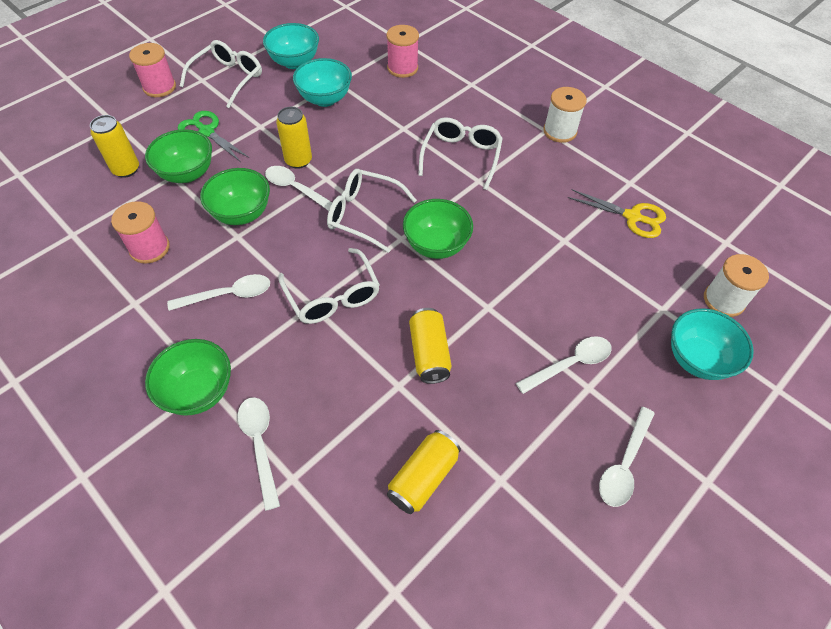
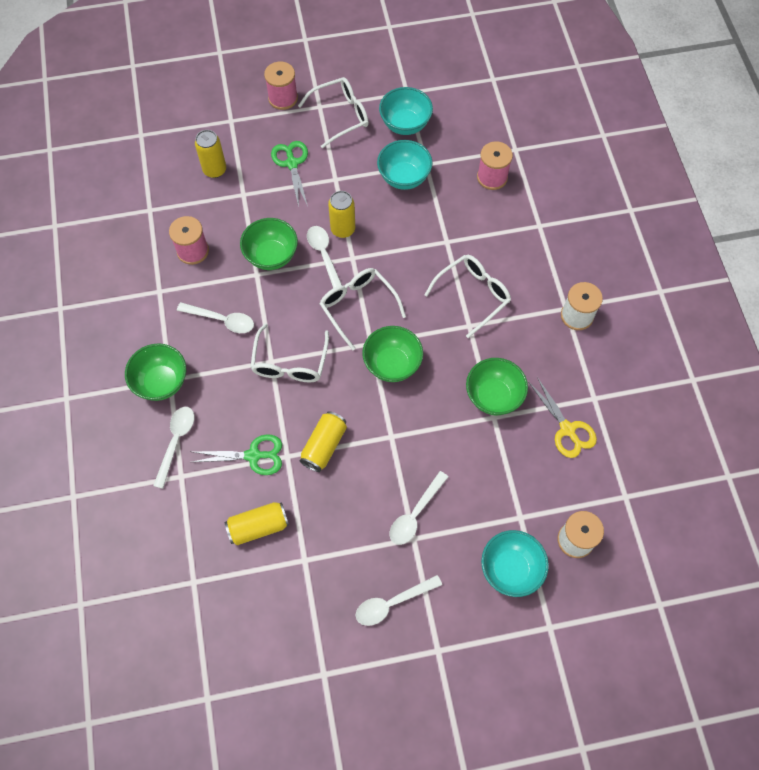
camera: 35 degrees right, 10 degrees up
green bowl [145,129,212,183] -> green bowl moved to [466,358,528,415]
white spoon [516,336,612,394] -> white spoon turned 120 degrees clockwise [390,471,448,545]
none -> green scissors [192,434,282,475]

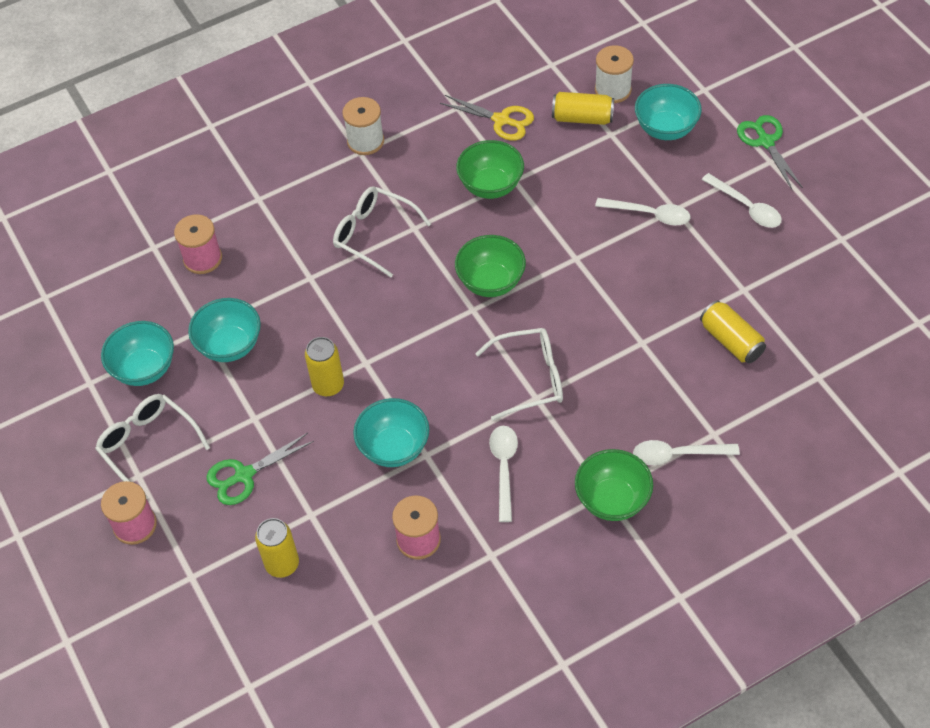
camera: 105 degrees left, 10 degrees down
green scissors [192,434,282,475] -> green scissors moved to [737,115,803,189]
green bowl [240,218,298,270] -> turquoise bowl [353,398,429,467]
yellow can [300,411,347,472] -> yellow can moved to [552,92,614,125]
white spoon [307,226,342,288] -> none
white glasses [320,268,406,350] -> none
yellow scissors [529,377,597,458] -> yellow scissors turned 75 degrees clockwise [440,95,534,141]

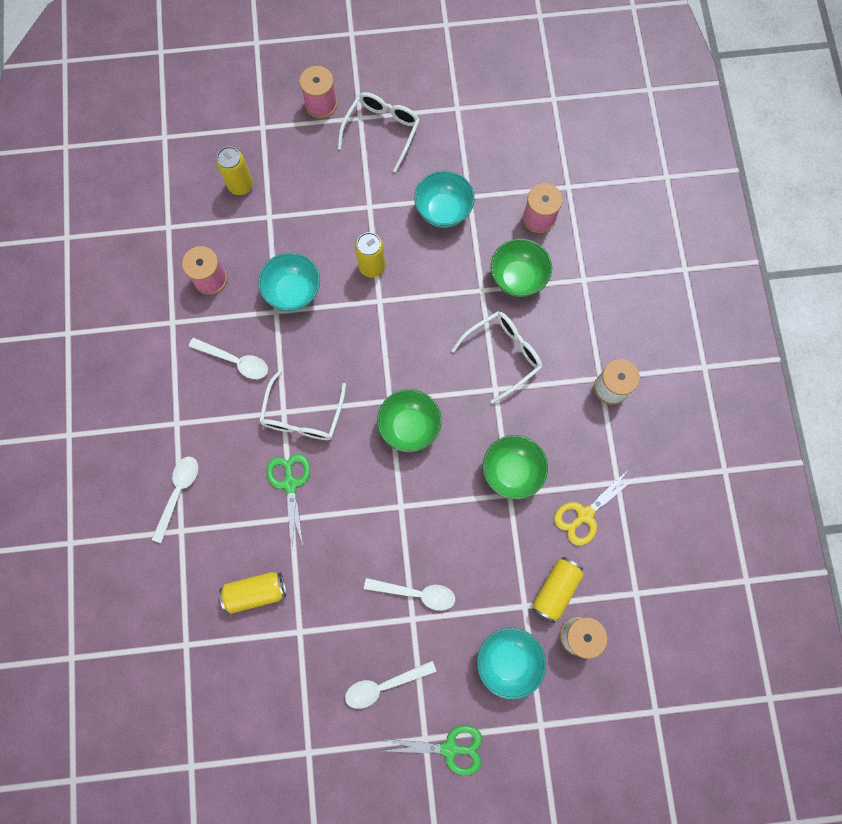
camera: 110 degrees right, 20 degrees up
white glasses [95,394,210,499] -> white glasses turned 45 degrees counterclockwise [338,92,420,172]
turquoise bowl [101,321,174,386] -> none
green scissors [206,433,314,505] -> green scissors moved to [267,454,310,550]
green bowl [575,449,653,521] -> green bowl moved to [491,239,552,297]
white spoon [595,198,690,226] -> white spoon turned 120 degrees counterclockwise [364,578,455,611]

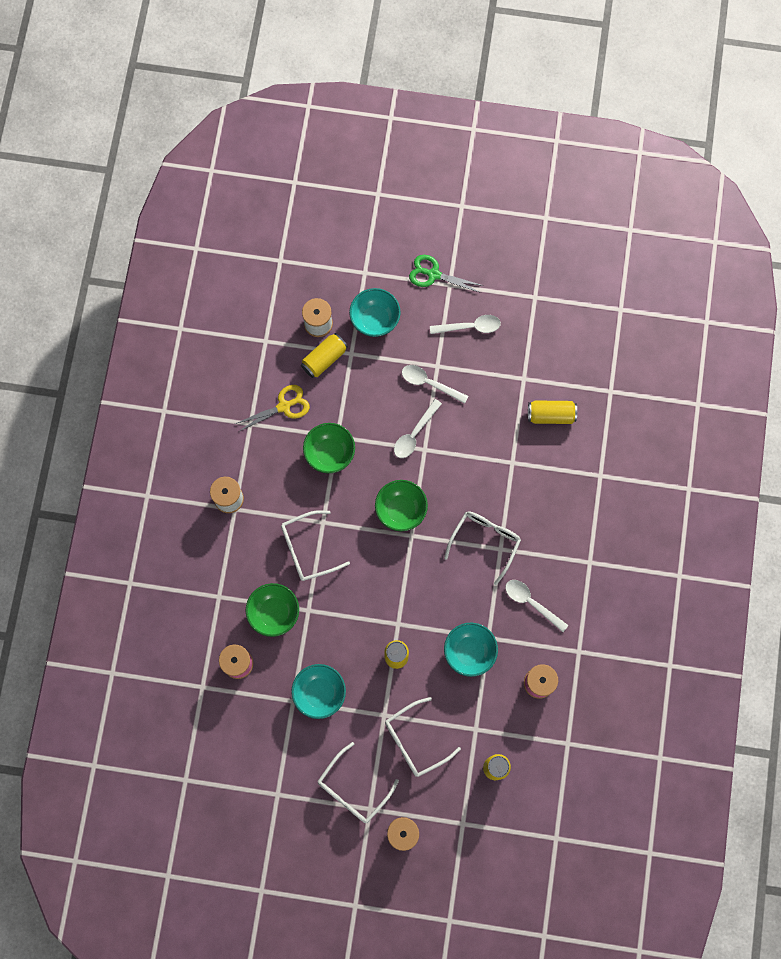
camera: 165 degrees left, 0 degrees up
white spoon [151,456,198,543] -> white spoon moved to [394,399,442,458]
green scissors [267,454,310,550] -> none
none -> white glasses [385,697,461,777]

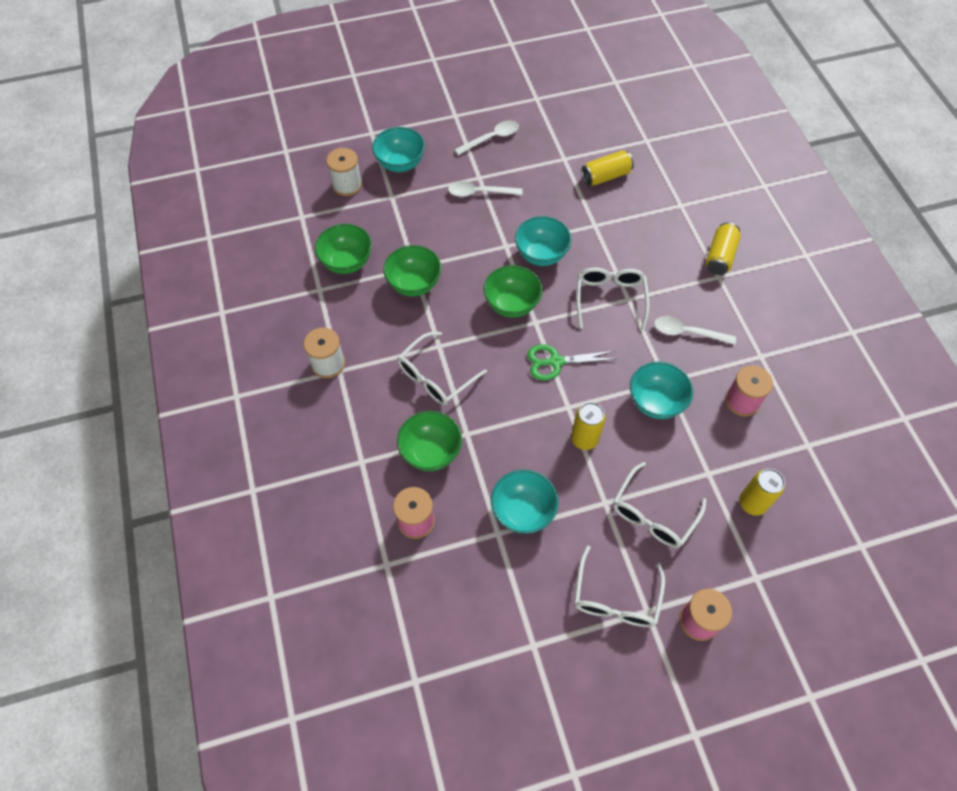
camera: 25 degrees left, 15 degrees down
yellow scissors [235,385,310,432] -> green bowl [315,224,372,274]
yellow can [301,333,348,378] -> yellow can moved to [706,222,741,275]
white spoon [394,399,442,458] -> none
green scissors [409,255,484,293] -> green scissors moved to [527,344,615,381]
none -> turquoise bowl [515,216,572,266]

